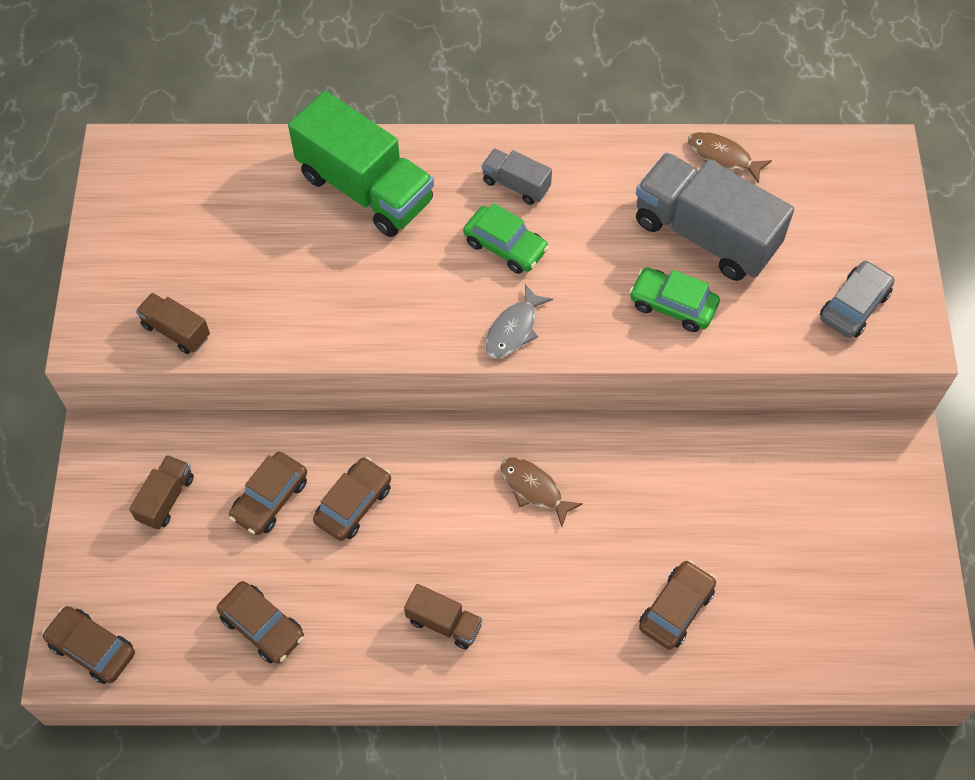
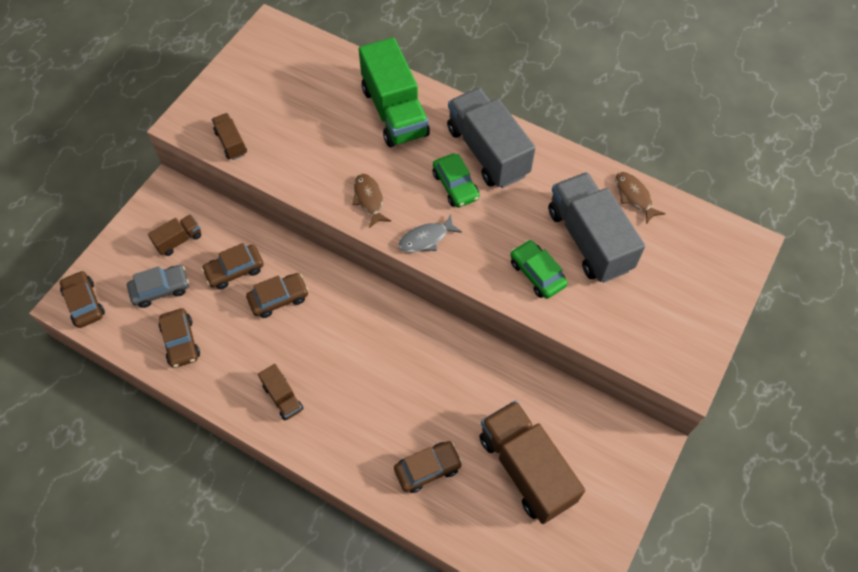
camera: 30 degrees right, 0 degrees up
grey truck [482,148,552,205] -> grey truck [447,88,535,188], size x2.11
brown fish [500,457,583,527] -> brown fish moved to [352,174,391,228]
grey car [820,260,894,338] -> grey car moved to [127,265,189,308]
none -> brown truck [479,400,585,524]

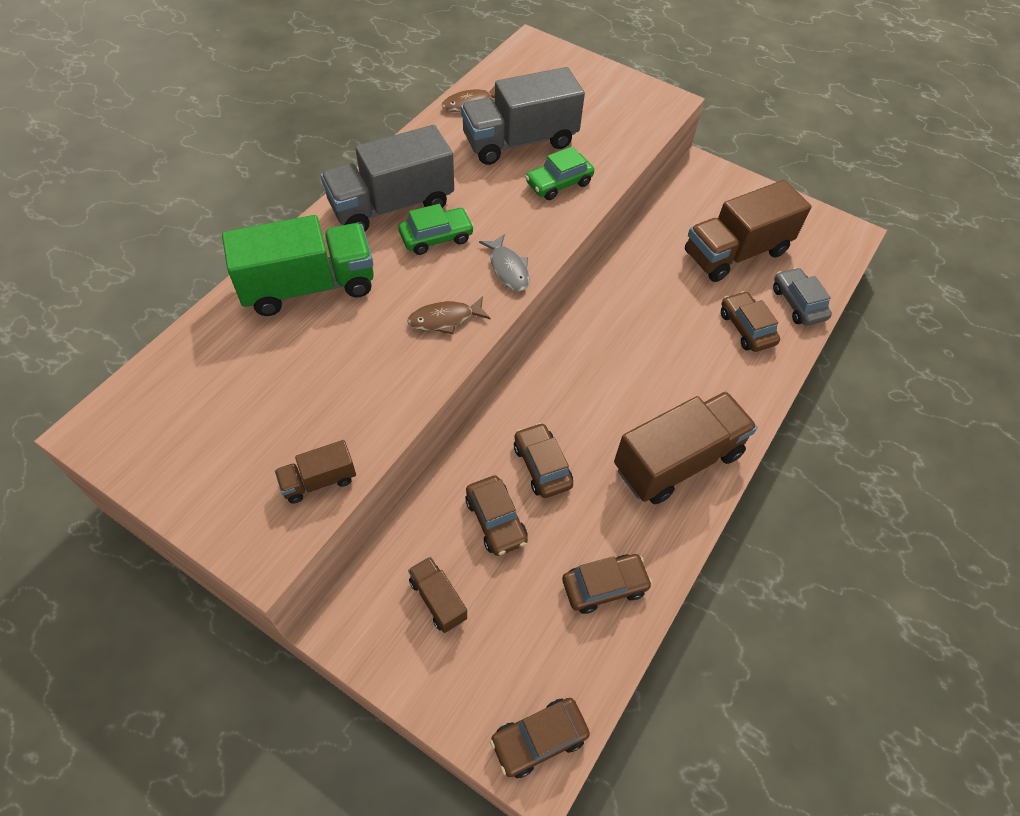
camera: 90 degrees left, 5 degrees down
grey car [127,265,189,308] -> grey car moved to [773,267,832,326]
brown truck [258,364,304,421] -> brown truck [614,391,757,504], size x2.11

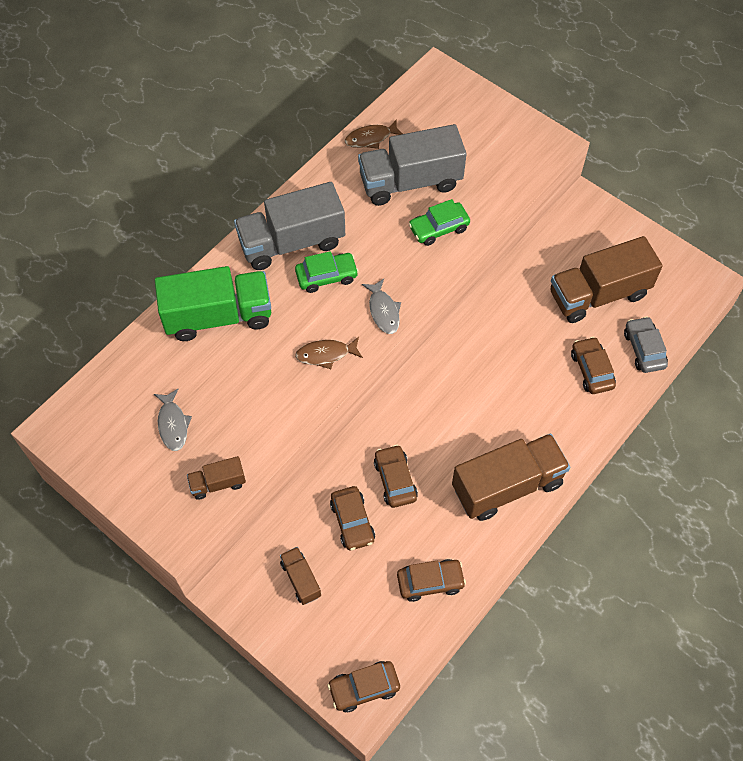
camera: 10 degrees right, 5 degrees up
none -> grey fish [154,389,192,451]

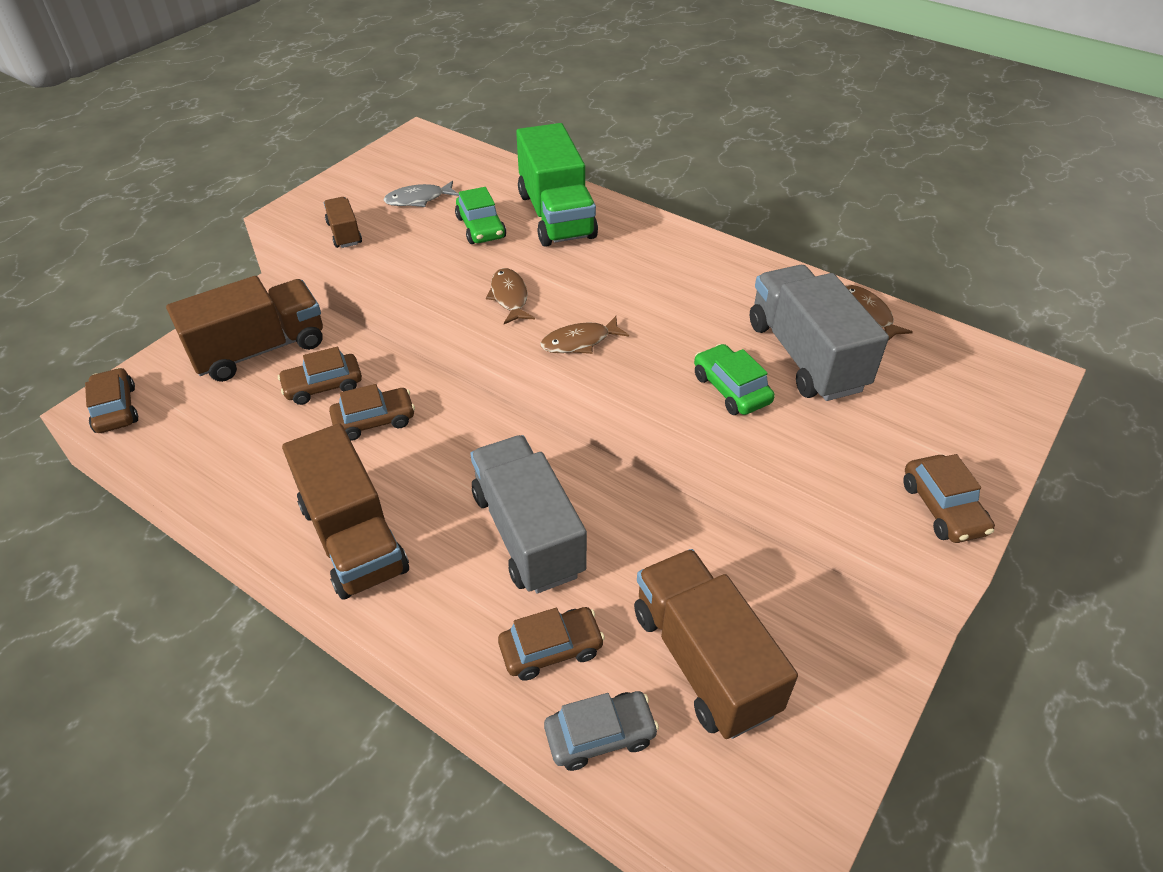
camera: 85 degrees right, 15 degrees down
grey truck [234,182,345,270] -> grey truck moved to [470,435,587,593]
brown truck [280,547,321,605] -> brown truck [166,276,323,382], size x2.11
green car [295,251,359,293] -> green car moved to [455,187,506,244]
grey fish [362,279,401,334] -> brown fish [541,316,629,354]
brown car [397,559,466,602] -> brown car moved to [903,454,995,543]

